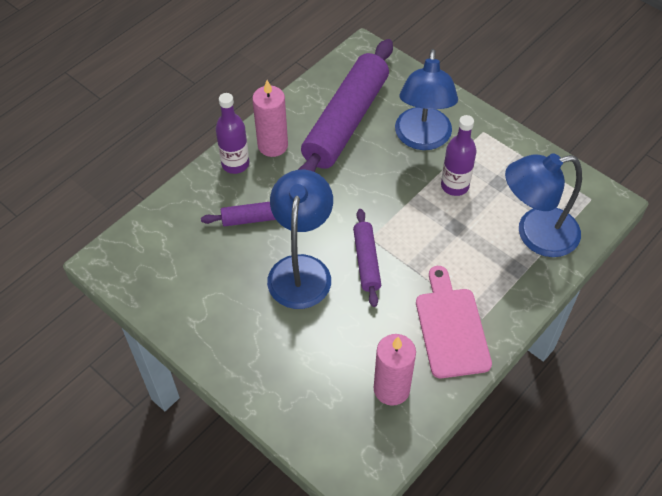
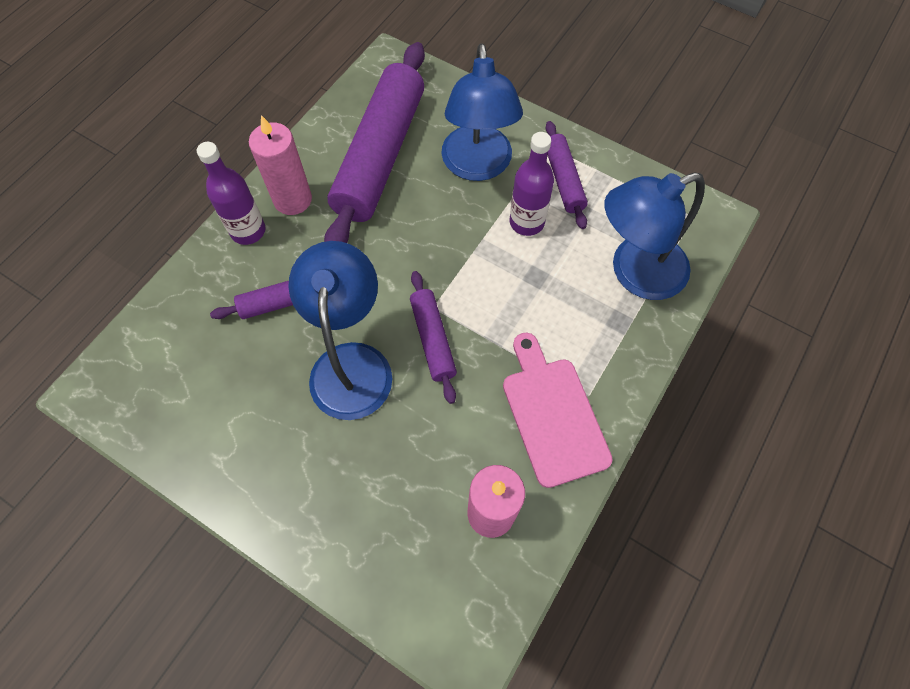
camera: 10 degrees left, 10 degrees up
none -> purple rolling pin [545,121,588,229]

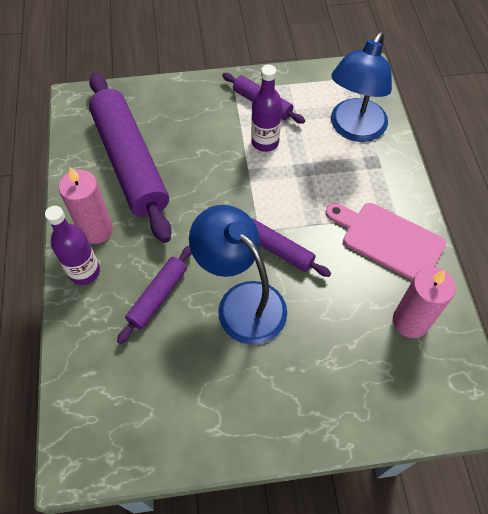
camera: 40 degrees left, 5 degrees down
blue lamp [441,43,523,181] -> none

